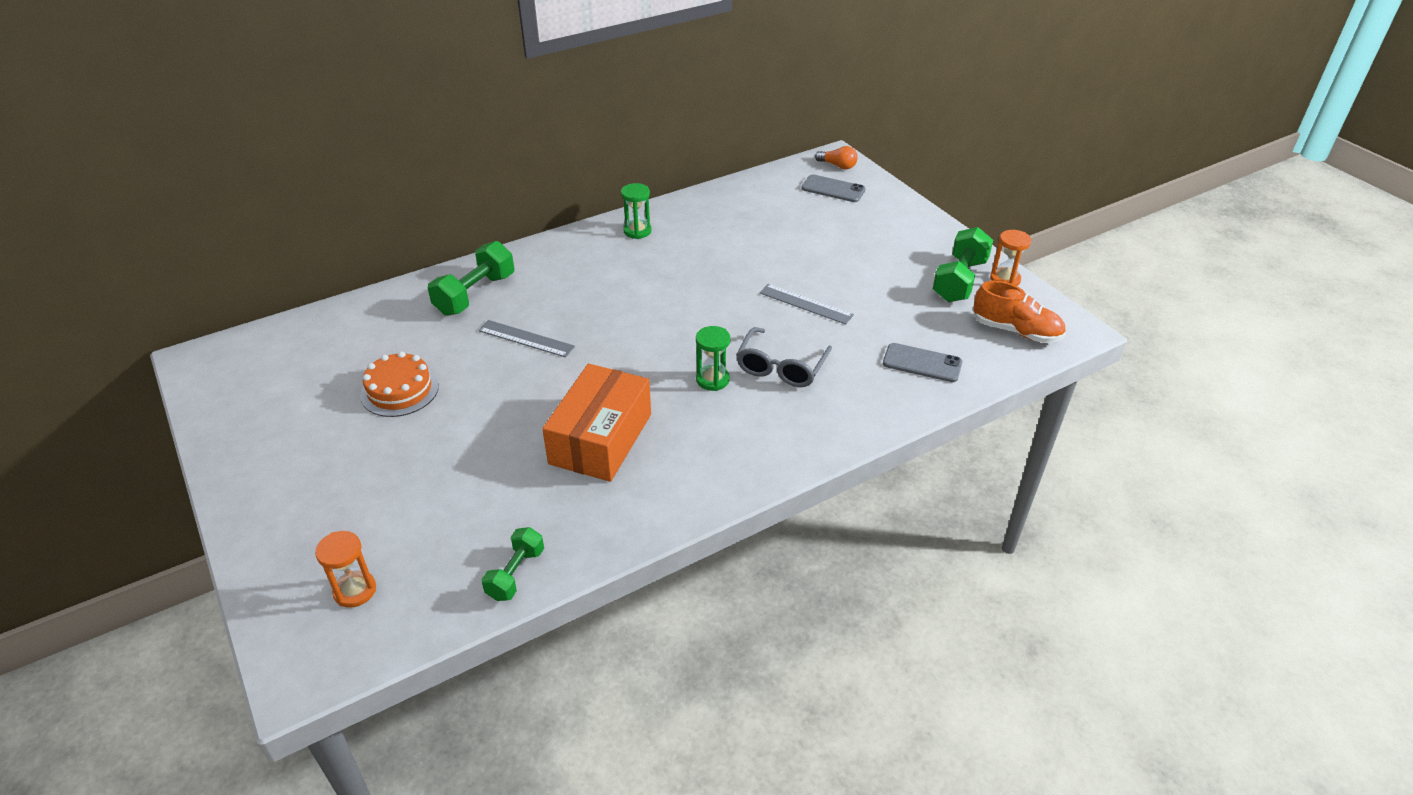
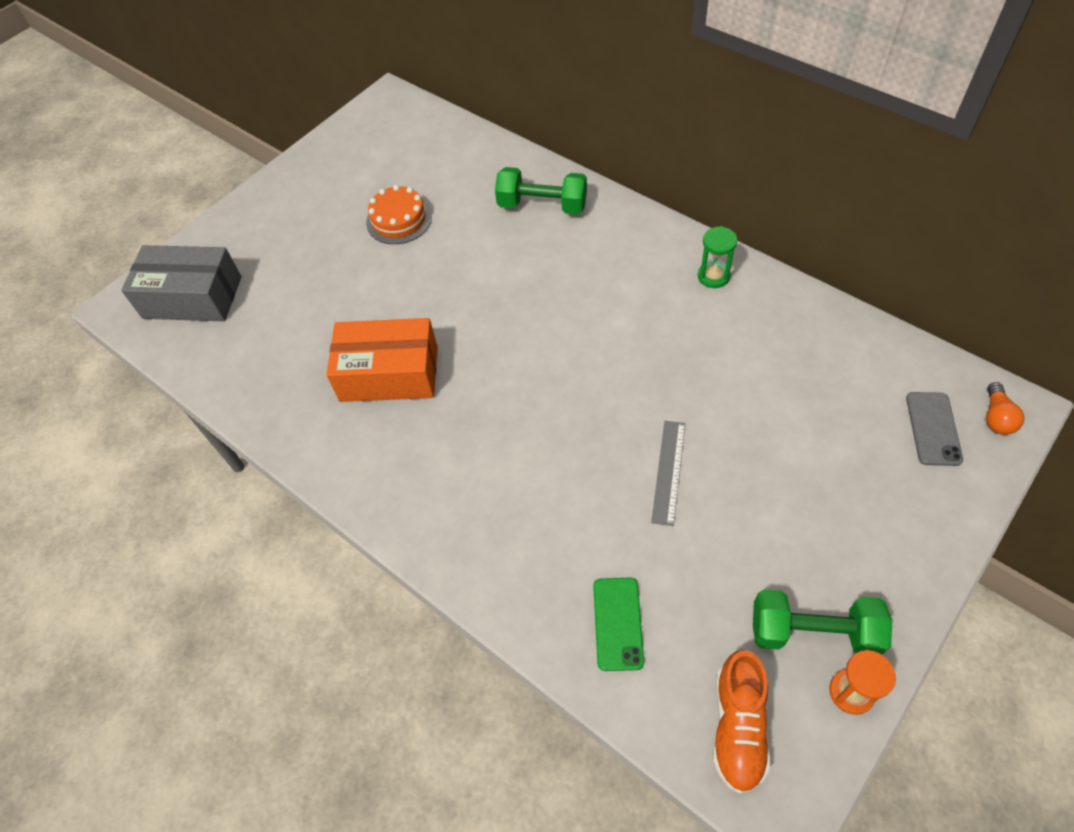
camera: 75 degrees right, 15 degrees up
orange hourglass [315,531,376,608] -> grey box [121,245,241,322]
grey ruler [478,320,575,358] -> none
green dumbbell [482,527,544,601] -> none
green hourglass [696,326,731,391] -> none
grey glasses [736,327,832,387] -> none
grey phone [883,343,962,382] -> green phone [593,578,644,671]

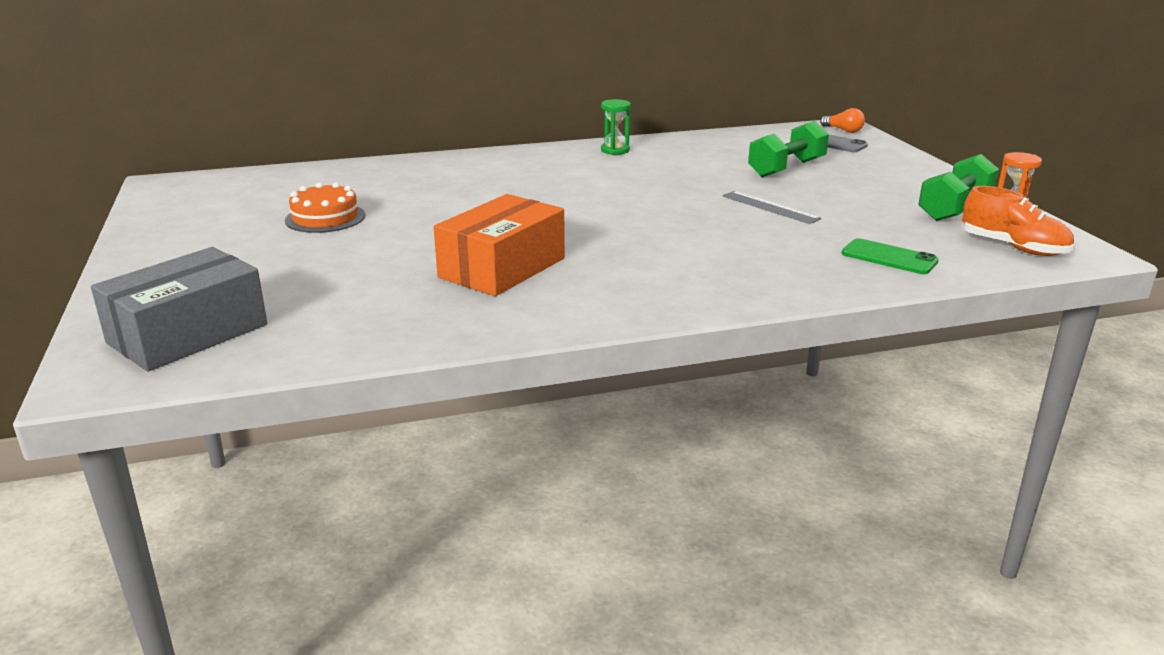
camera: 60 degrees left, 30 degrees down
green dumbbell [495,167,587,215] -> green dumbbell moved to [748,121,829,178]

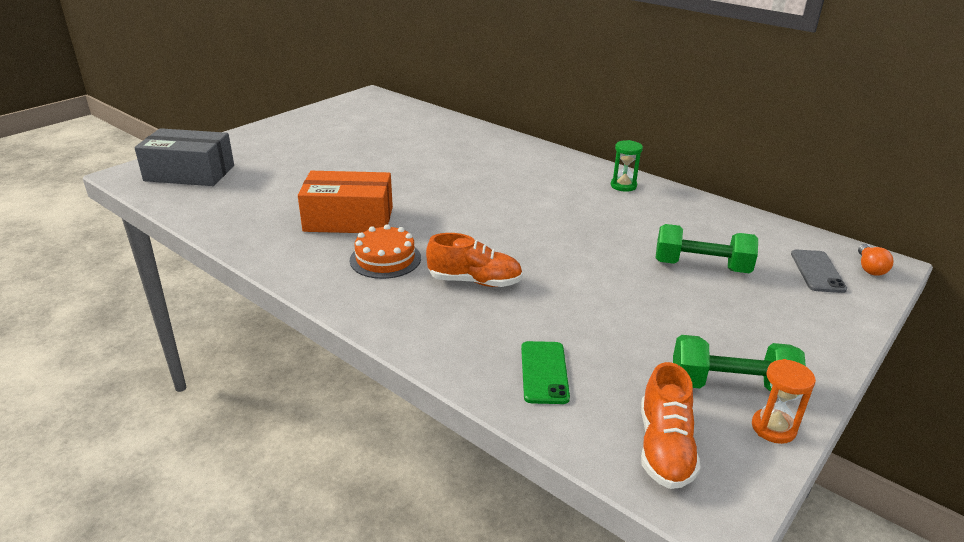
camera: 55 degrees right, 5 degrees up
orange cake [285,182,365,233] -> orange cake moved to [350,224,421,279]
grey ruler [722,191,821,224] -> none
none -> orange shoe [426,233,523,287]

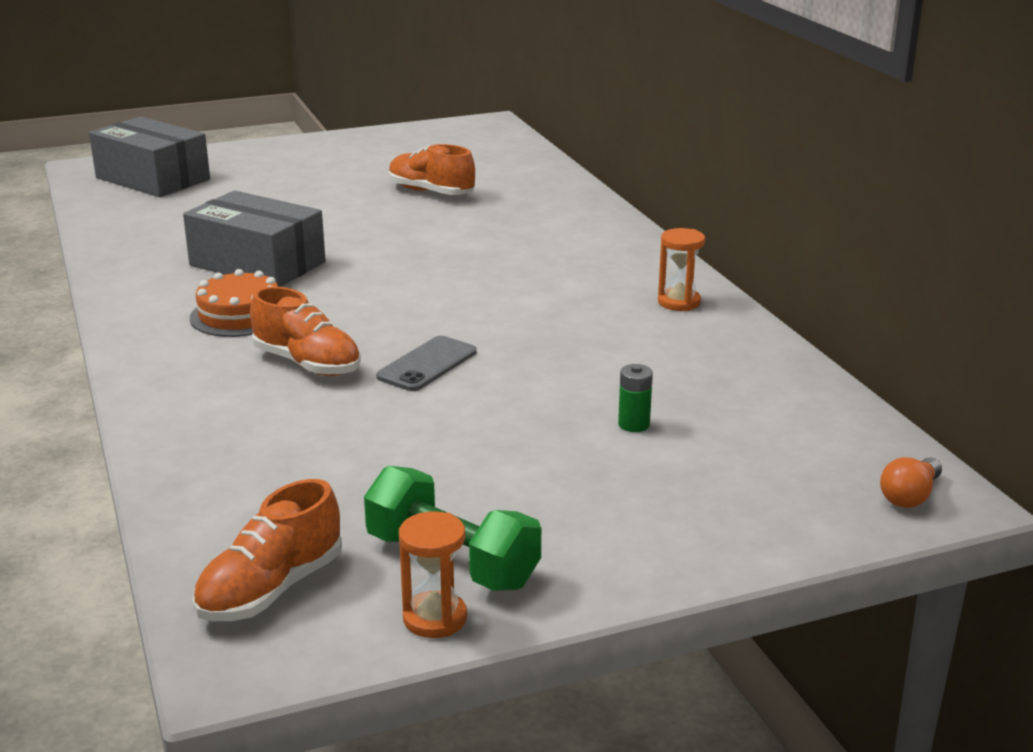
camera: 30 degrees right, 5 degrees down
orange box [298,171,393,233] -> grey box [183,191,325,287]
green phone [521,341,570,404] -> none
green hourglass [611,140,643,192] -> orange hourglass [658,228,705,311]
green dumbbell [656,224,758,273] -> green battery [618,364,653,432]
grey phone [791,250,847,293] -> grey phone moved to [376,336,477,391]
none -> orange shoe [389,144,475,195]

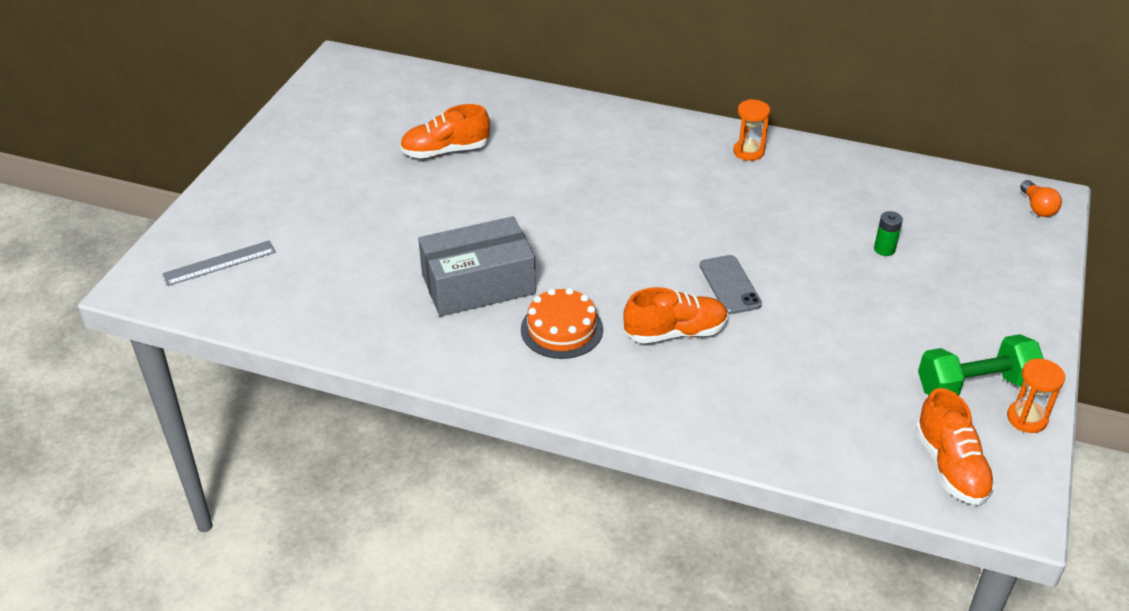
camera: 50 degrees left, 15 degrees up
grey box [89,116,210,197] -> grey ruler [163,240,276,286]

